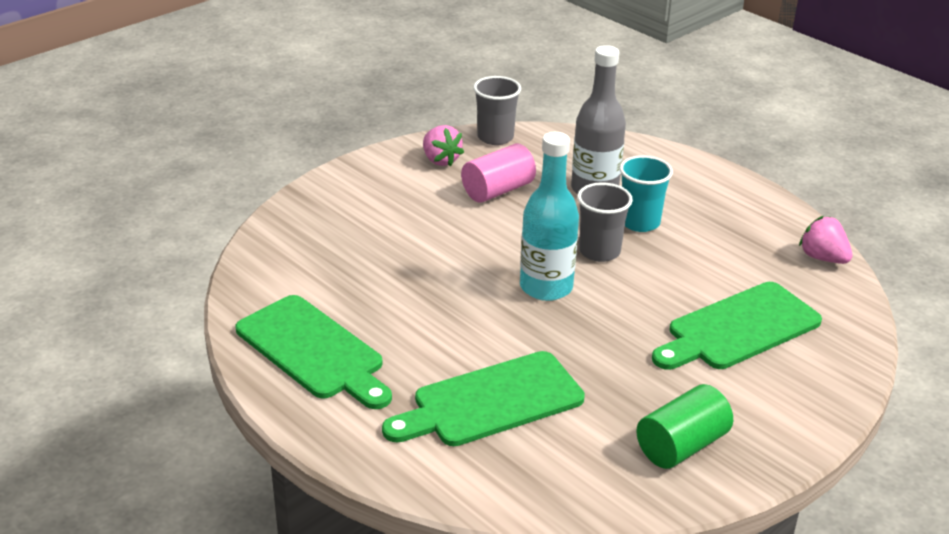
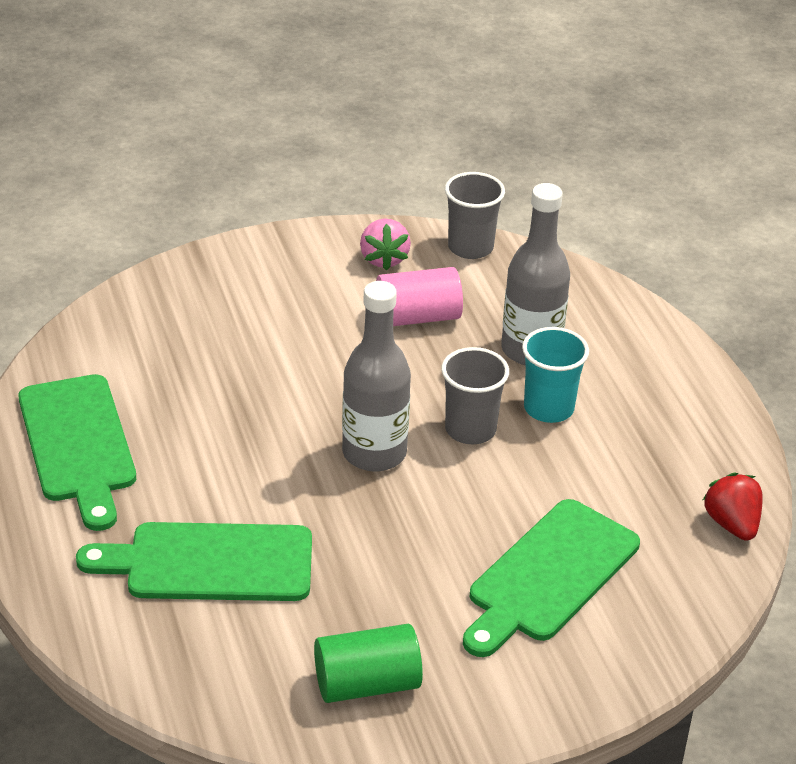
camera: 25 degrees right, 5 degrees up
turquoise bottle [520,132,579,301] -> grey bottle [342,281,411,472]
green cutting board [652,282,822,370] -> green cutting board turned 45 degrees counterclockwise [463,499,640,657]
pink strawberry [799,216,853,264] -> red strawberry [703,472,763,541]

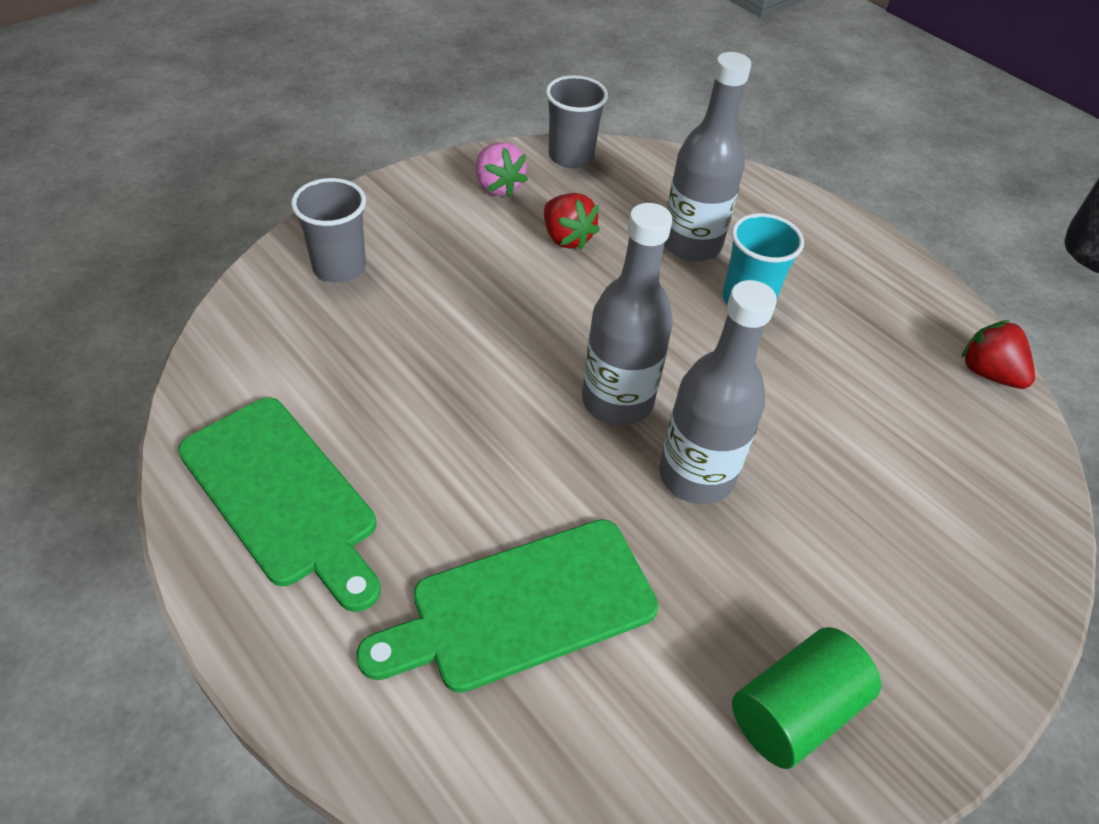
camera: 25 degrees left, 10 degrees up
pink cylinder [376,267,463,326] -> red strawberry [544,193,600,250]
grey cup [441,347,509,444] -> grey cup moved to [291,178,366,283]
green cutting board [463,499,640,657] -> none
none -> grey bottle [659,280,777,504]

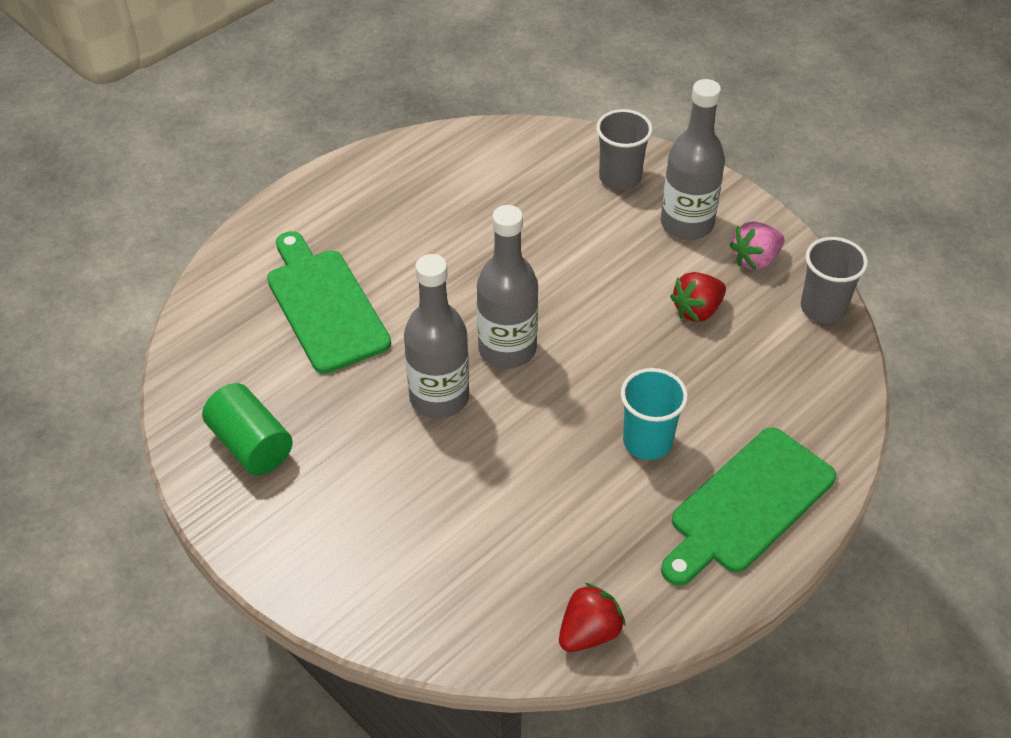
camera: 90 degrees right, 0 degrees up
green cutting board [178,397,381,612] -> green cutting board moved to [661,427,836,586]
grey bottle [664,52,751,261] -> grey bottle moved to [661,79,725,240]

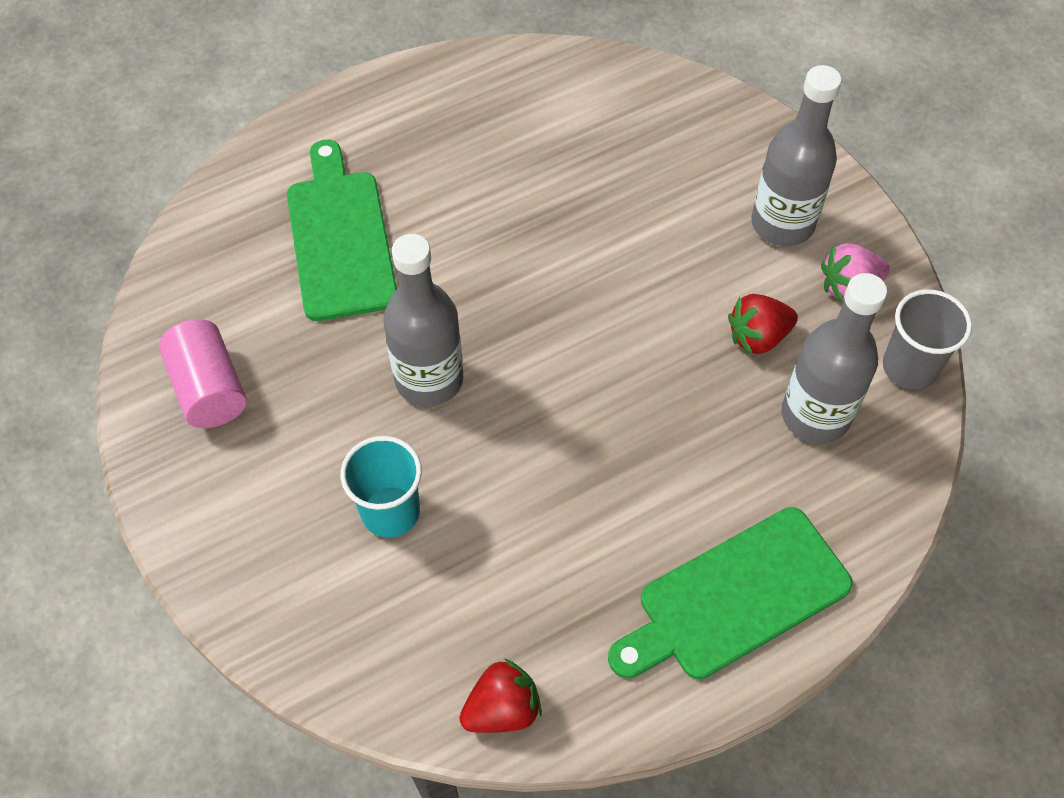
camera: 15 degrees right, 10 degrees up
green cylinder [202,383,293,475] -> pink cylinder [159,319,247,428]
grey bottle [477,205,538,369] -> grey bottle moved to [782,273,887,444]
grey cup [596,109,653,190] -> none
turquoise cup [621,368,688,460] -> turquoise cup moved to [341,436,422,538]

